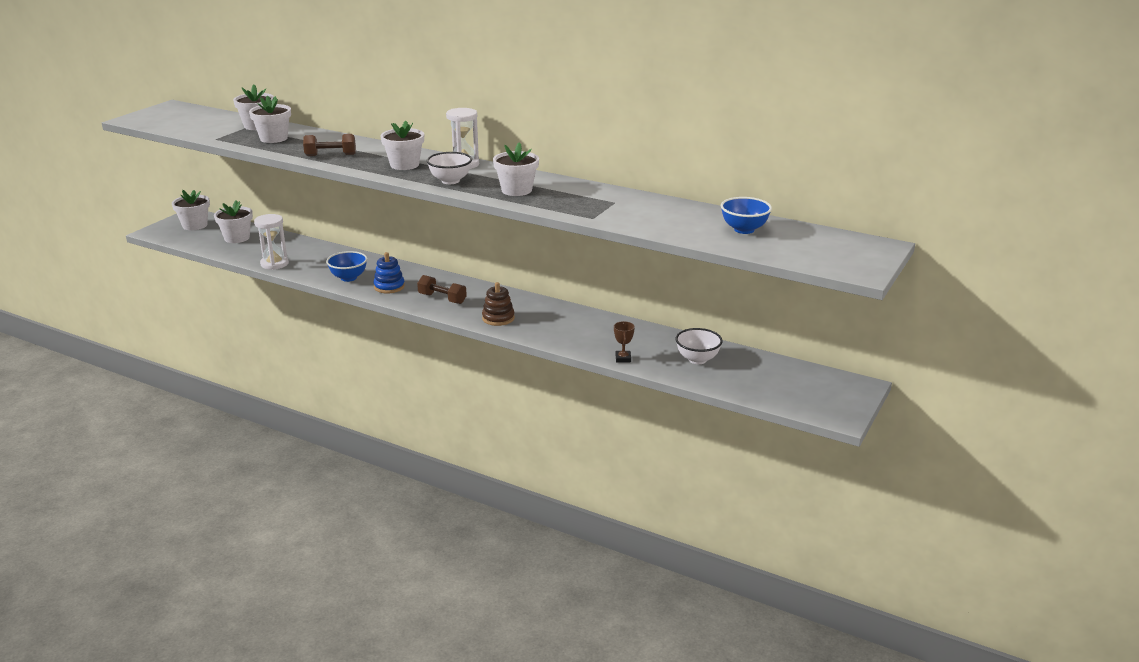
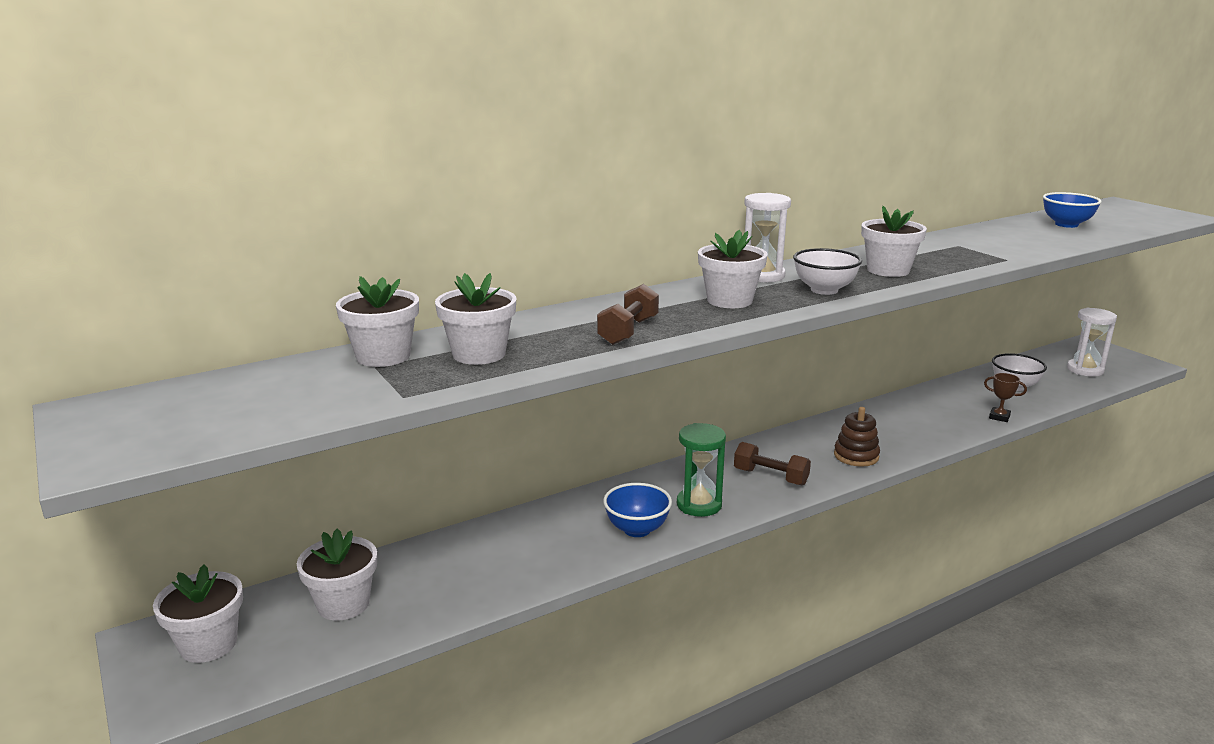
camera: 60 degrees left, 5 degrees down
white hourglass [254,214,289,270] -> white hourglass moved to [1067,308,1117,376]
blue stacking toy [374,252,405,293] -> green hourglass [677,423,726,517]
brown dumbbell [417,275,467,304] -> brown dumbbell turned 60 degrees clockwise [734,442,811,485]

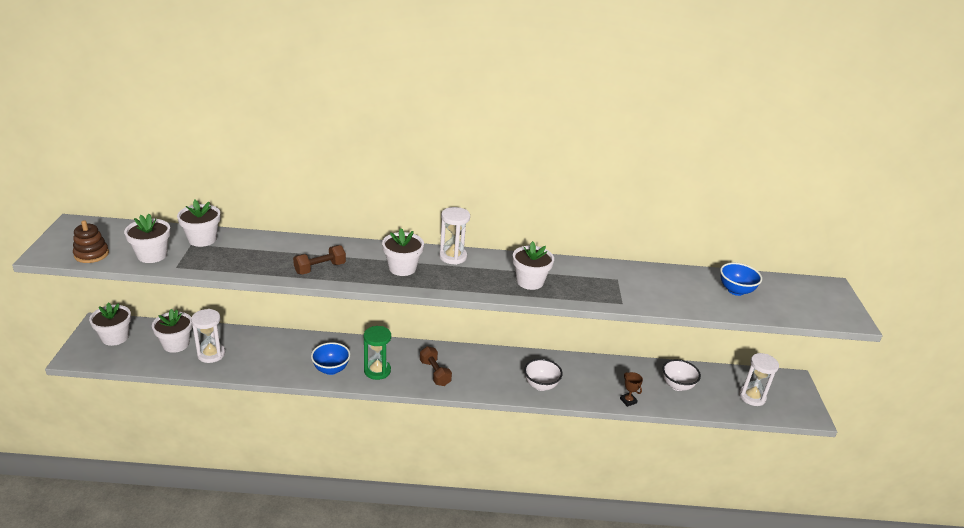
camera: 30 degrees right, 10 degrees up
white flower pot [435,273,517,365] -> white flower pot moved to [124,214,171,263]
white bowl [793,248,862,295] -> white bowl moved to [524,359,563,391]
brown stacking toy [834,407,880,467] -> brown stacking toy moved to [73,220,109,263]
none -> white hourglass [191,309,225,363]

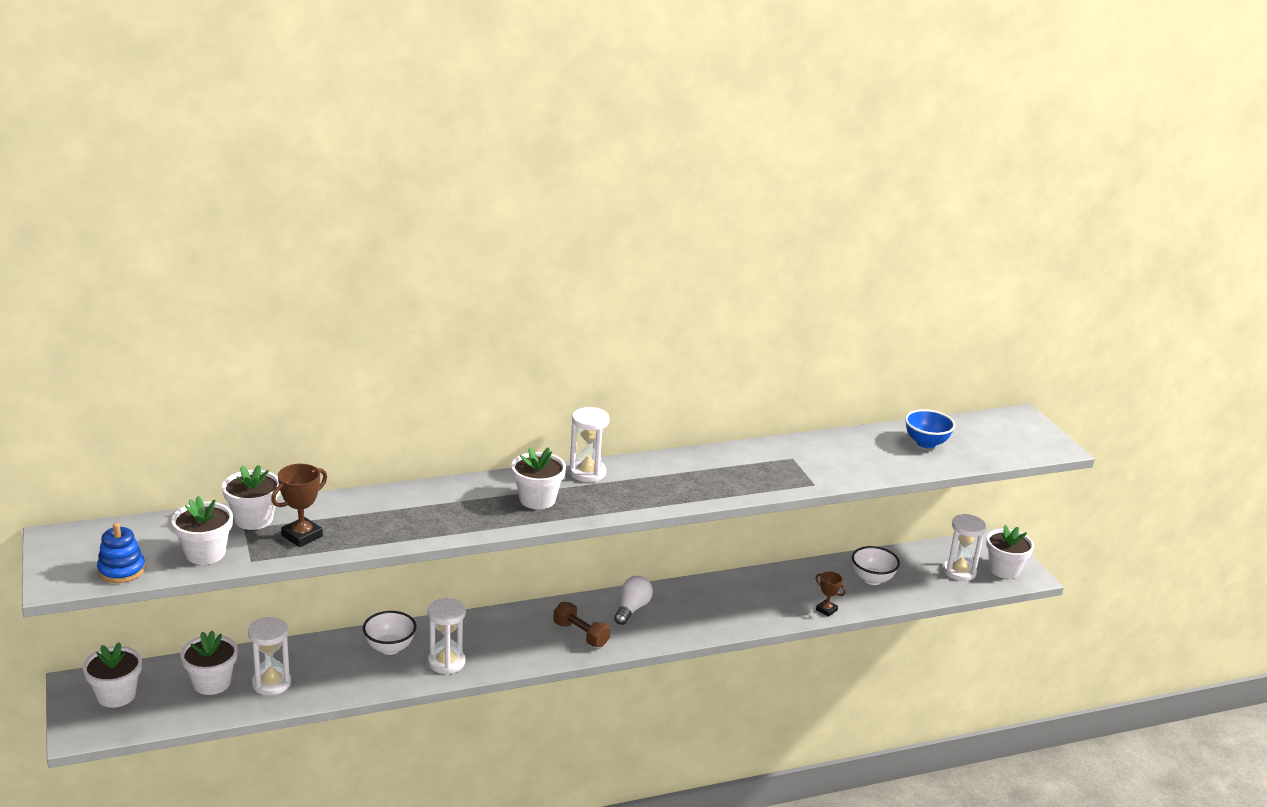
camera: 20 degrees left, 5 degrees down
brown stacking toy [73,220,109,263] -> blue stacking toy [97,523,145,583]
brown dumbbell [293,245,346,275] -> none
blue bowl [311,342,350,375] -> white hourglass [428,598,466,674]
green hourglass [364,326,391,380] -> none
white flower pot [513,241,554,290] -> white flower pot moved to [986,525,1034,579]
white bowl [524,359,563,391] -> white bowl moved to [363,611,417,655]
none -> brown trophy [271,464,327,547]
none -> white light bulb [614,576,653,625]

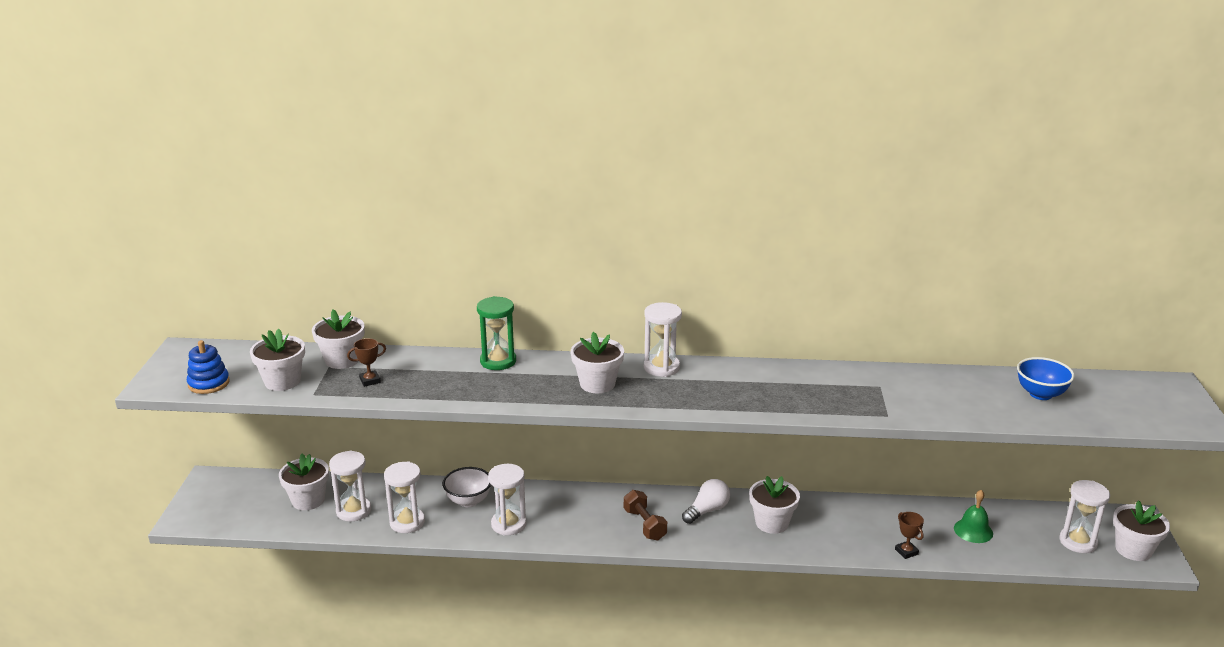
camera: 25 degrees right, 0 degrees up
white flower pot [83,642,142,708] -> white flower pot moved to [749,476,800,534]
brown trophy [271,464,327,547] -> brown trophy [347,338,386,387], size x0.63
white bowl [852,546,900,585] -> green bell [954,490,993,543]
none -> white hourglass [384,461,425,533]
none -> green hourglass [477,296,516,370]

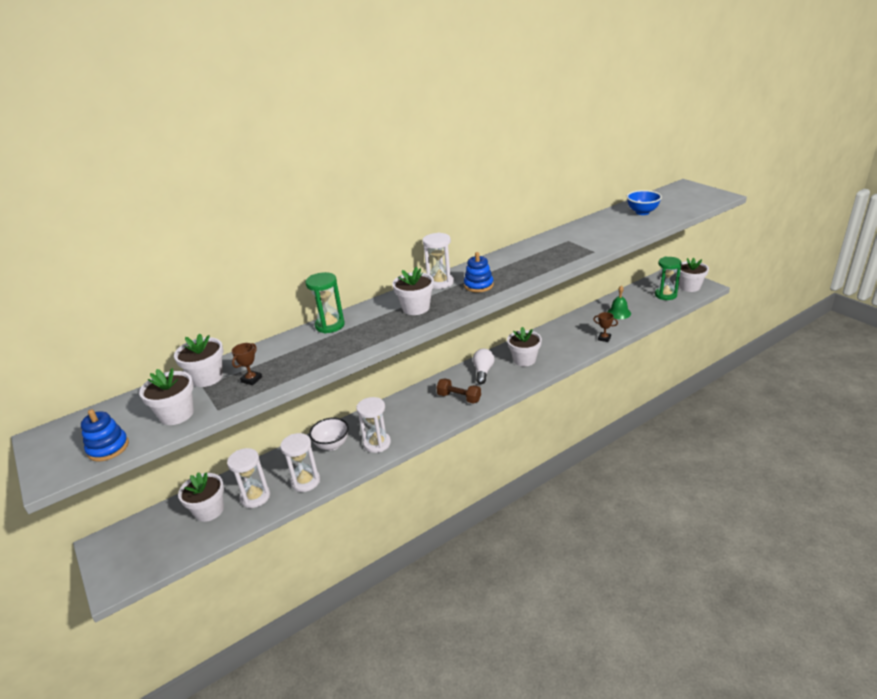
camera: 35 degrees left, 5 degrees up
white hourglass [1059,480,1110,553] -> green hourglass [655,257,682,300]
none -> blue stacking toy [464,252,494,292]

